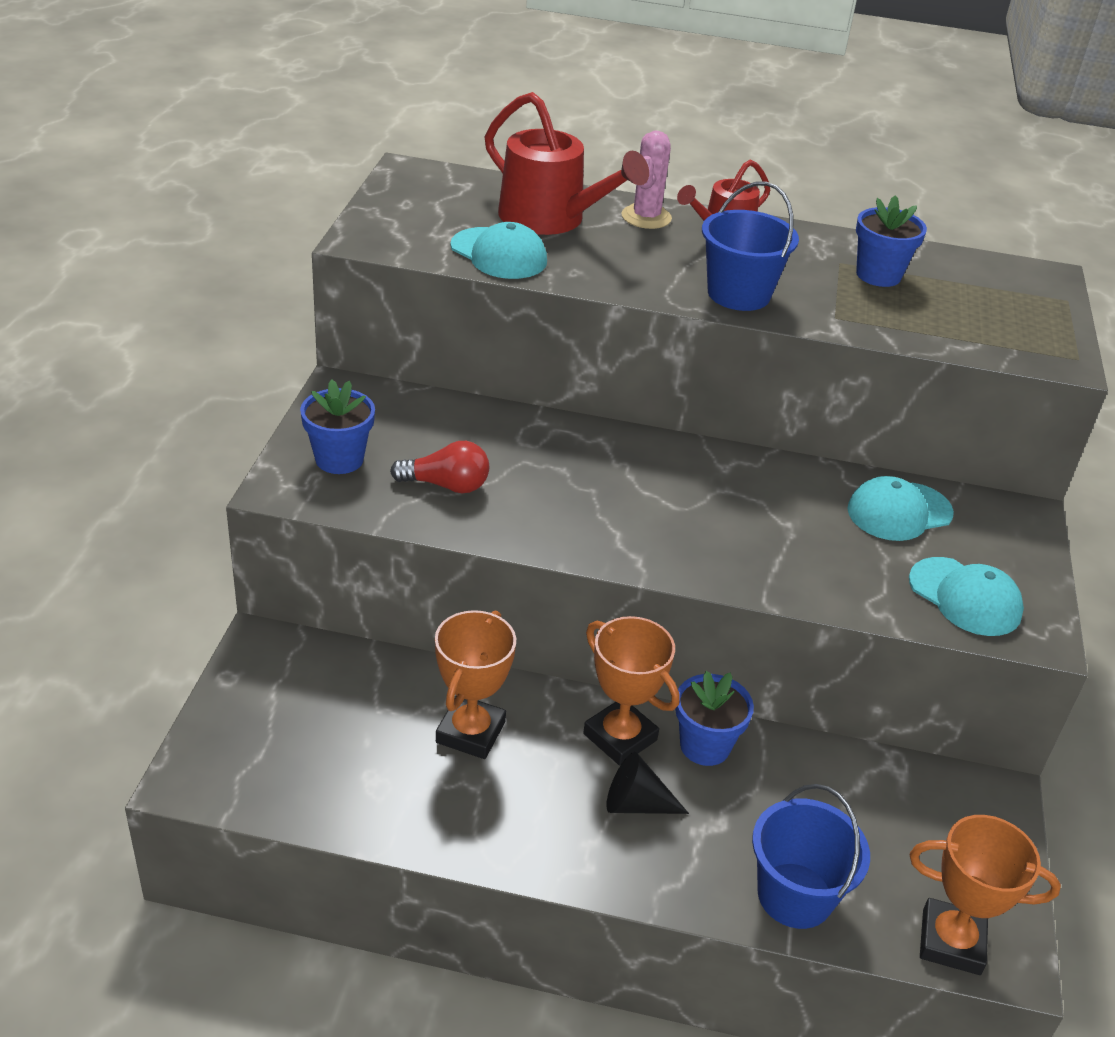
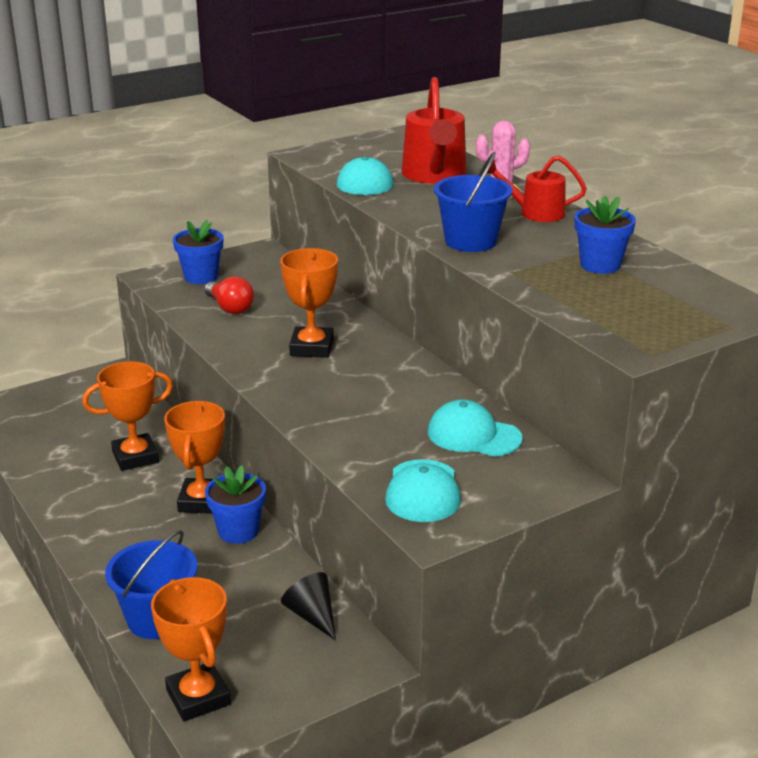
camera: 50 degrees right, 10 degrees down
black cone [606,752,689,814] -> black cone moved to [281,572,336,640]
none -> orange trophy [280,248,338,358]

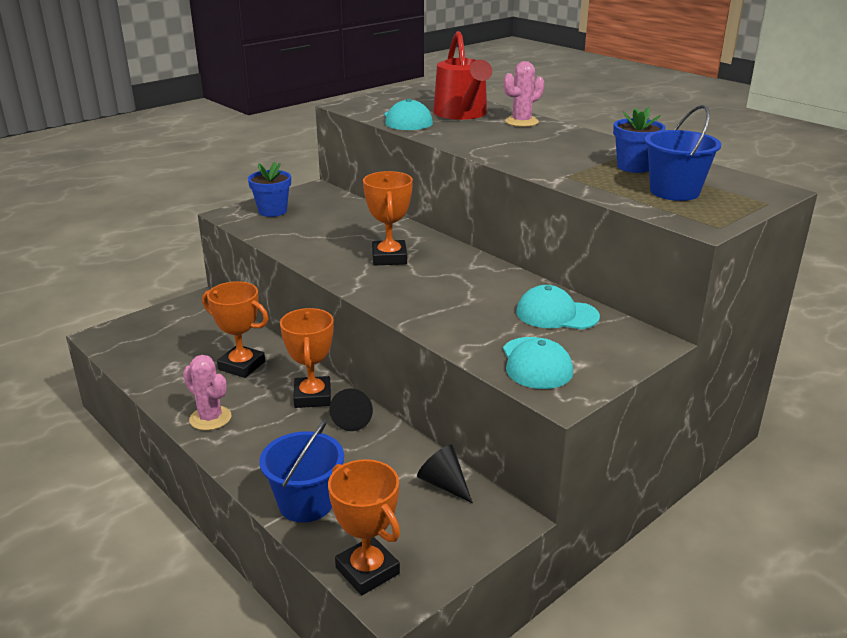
camera: 10 degrees left, 0 degrees up
orange trophy [82,361,173,471] -> orange trophy turned 60 degrees clockwise [202,281,269,378]
red light bulb [204,276,254,314] -> none
blue flower pot [205,465,266,544] -> black cone [329,389,373,431]
blue bucket [434,152,512,252] -> blue bucket moved to [644,105,721,201]
red watering can [487,156,587,222] -> none
none -> pink cactus [183,355,231,430]

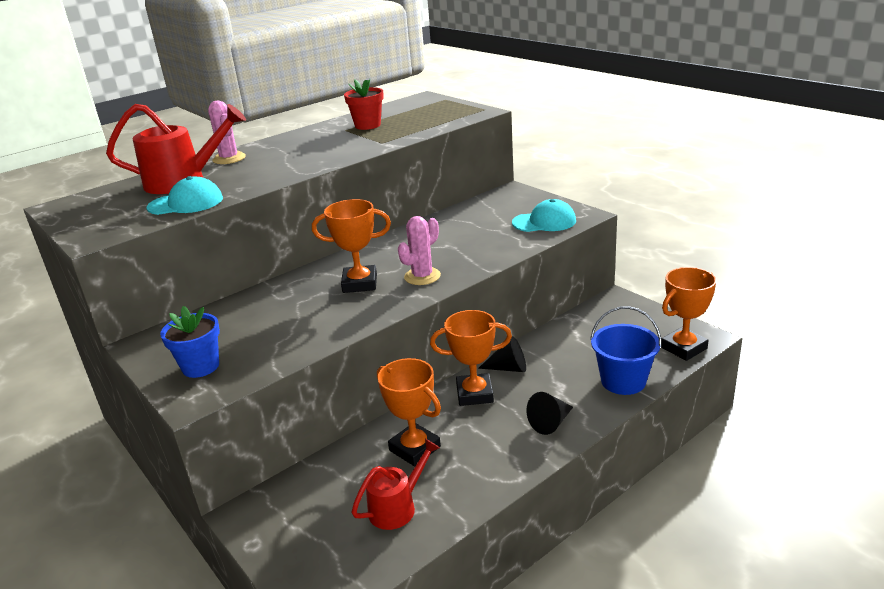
camera: 85 degrees left, 0 degrees up
pink cactus [183,355,231,430] -> pink cactus moved to [398,216,441,285]
orange trophy [202,281,269,378] -> orange trophy turned 75 degrees counterclockwise [377,358,441,466]
black cone [417,444,473,503] -> black cone moved to [526,392,573,435]
turquoise cap [516,285,600,330] -> none
blue flower pot [613,107,665,173] -> red flower pot [344,79,384,130]
blue bucket [644,105,721,201] -> none
none -> red watering can [351,439,440,530]

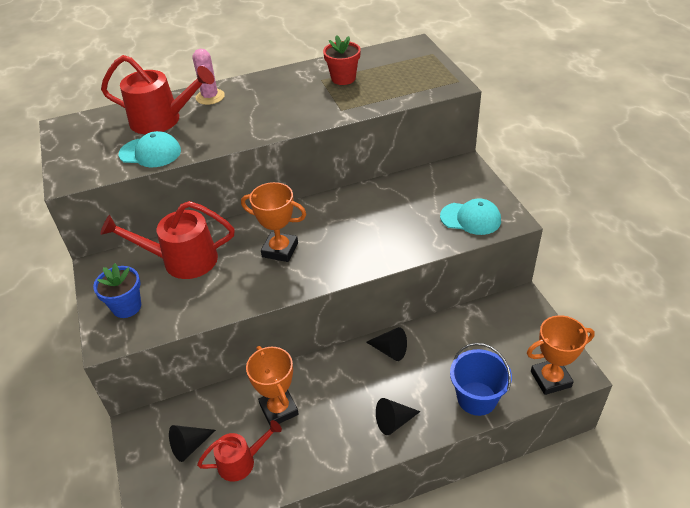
camera: 20 degrees right, 15 degrees up
pink cactus [398,216,441,285] -> none
orange trophy [430,310,512,406] -> none
none -> red watering can [100,201,235,279]
none -> black cone [169,425,216,462]

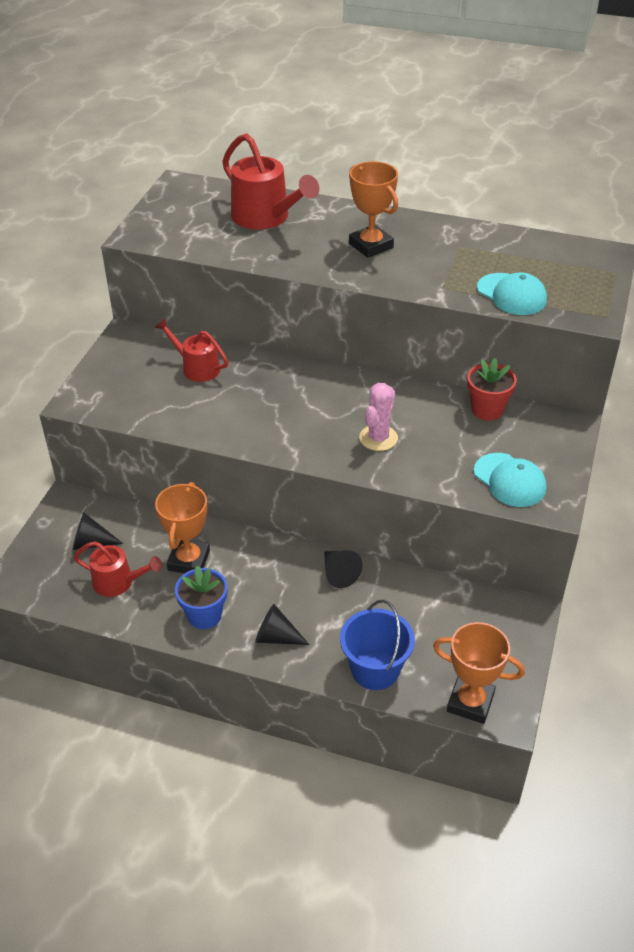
camera: 35 degrees right, 0 degrees up
blue flower pot [93,263,141,318] -> blue flower pot moved to [175,566,227,629]
red watering can [100,201,235,279] -> red watering can [155,318,228,382], size x0.62
turquoise cap [119,131,181,167] -> turquoise cap moved to [477,272,547,315]
pink cactus [193,49,225,105] -> pink cactus moved to [359,383,398,451]
orange trophy [241,182,306,262] -> orange trophy moved to [349,161,398,258]
red flower pot [323,35,361,85] -> red flower pot moved to [467,358,517,420]

